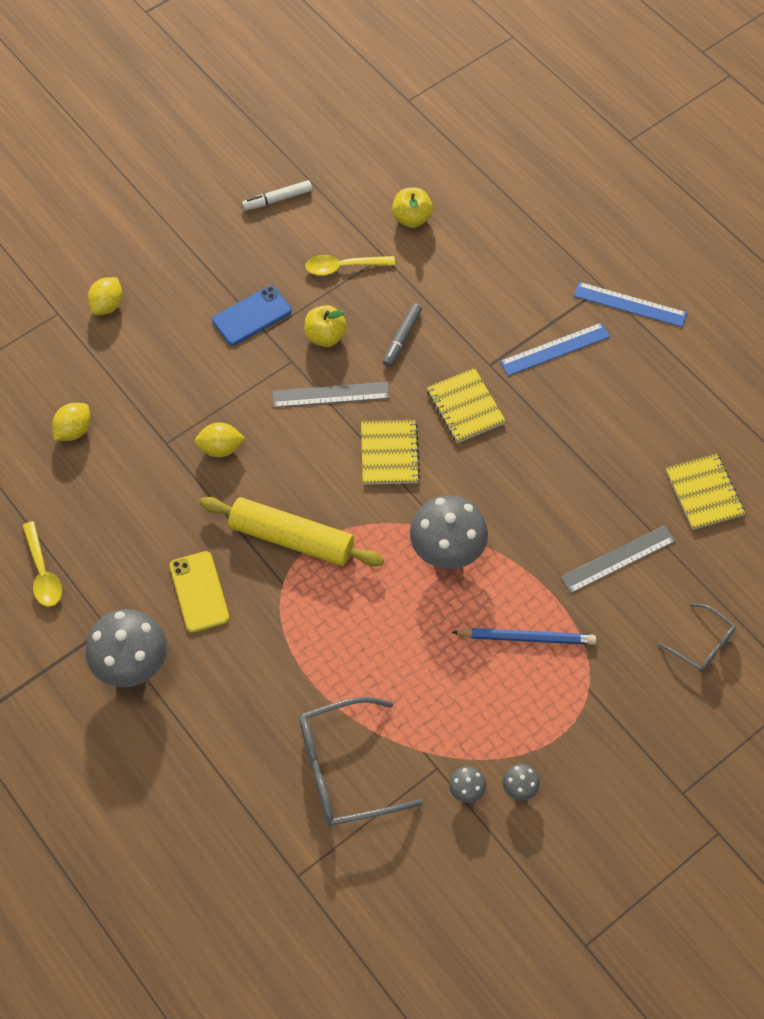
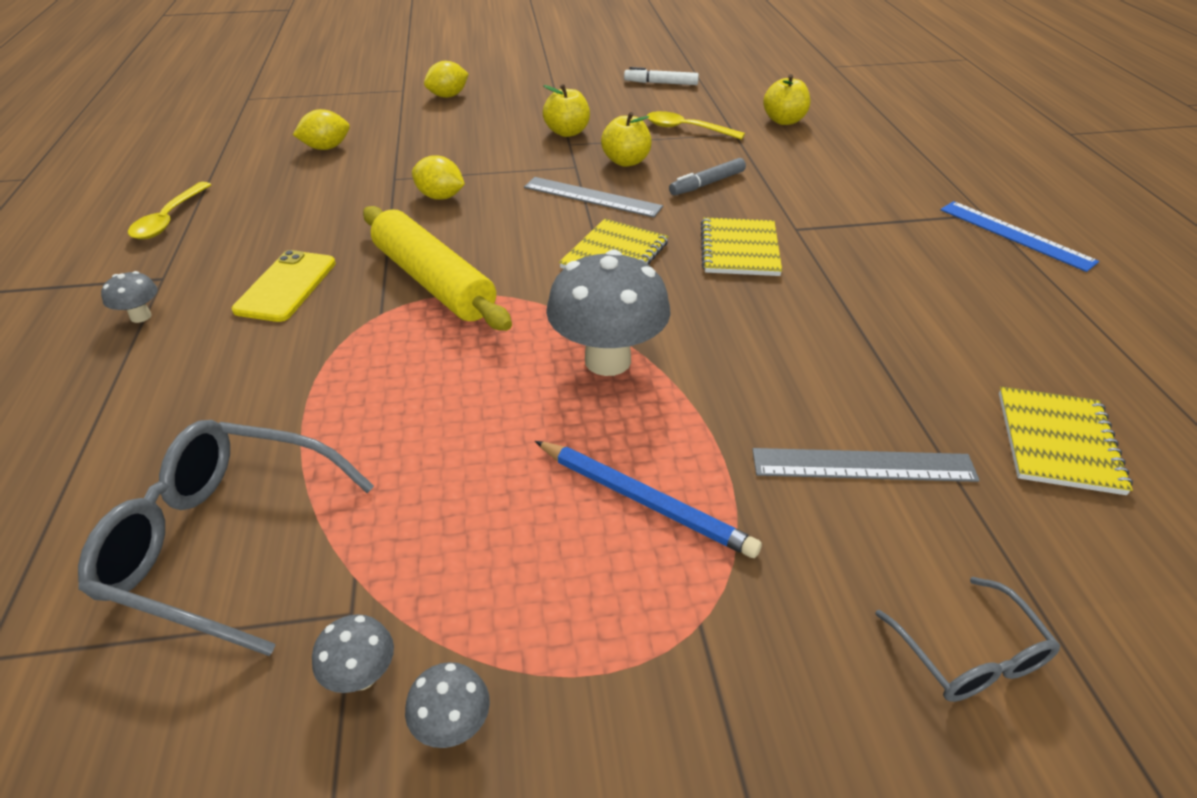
camera: 30 degrees right, 20 degrees down
grey mushroom [86,609,167,687] -> grey mushroom [101,271,158,323], size x0.45
blue phone [212,286,292,345] -> yellow apple [543,84,590,137]
blue ruler [500,322,610,376] -> none

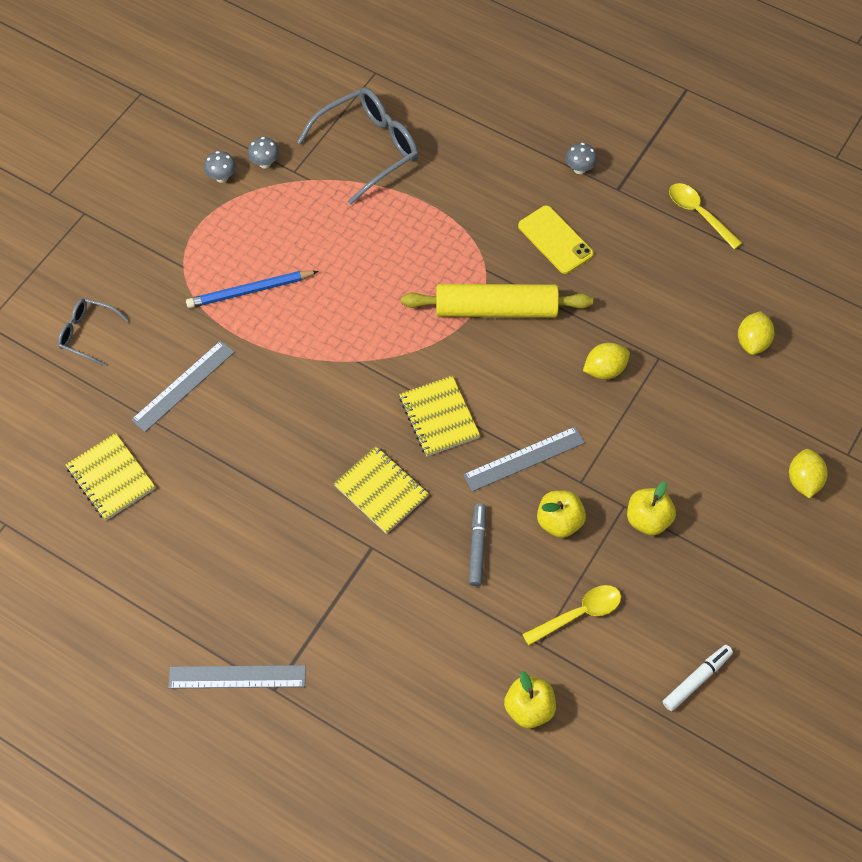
camera: 130 degrees right, 20 degrees up
grey mushroom [546,250,671,376] -> none
blue ruler [940,201,1099,272] -> grey ruler [168,665,306,689]

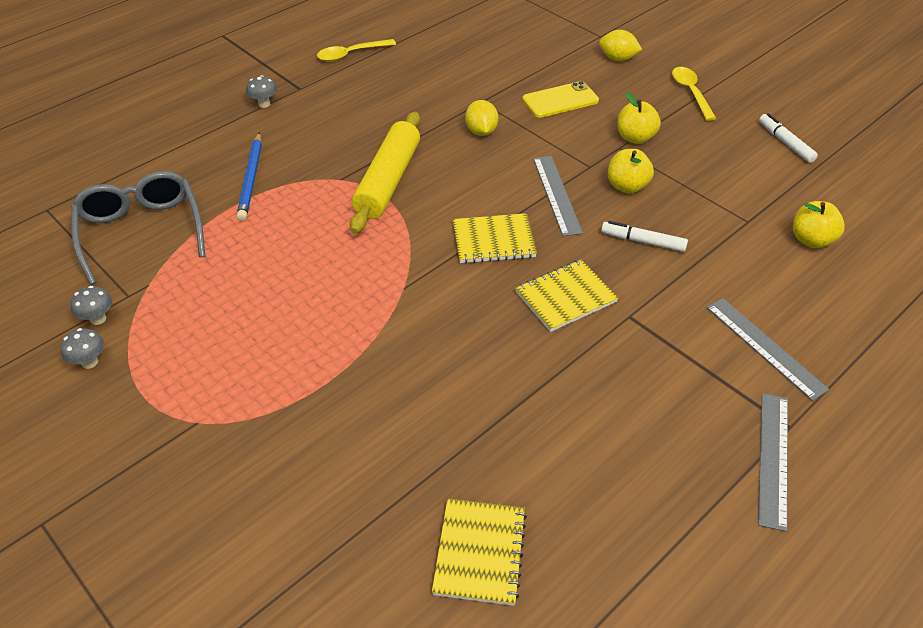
camera: 75 degrees left, 15 degrees down
grey glasses [58,298,129,366] -> none
yellow notebook [65,433,156,521] -> yellow notebook turned 60 degrees counterclockwise [432,498,527,606]
grey ruler [131,341,234,432] -> grey ruler moved to [706,298,829,401]
blue pencil [186,271,319,308] -> blue pencil moved to [237,132,262,221]
grey marker [469,503,486,586] -> white marker [601,221,688,252]
yellow phone [518,206,594,274] -> yellow phone moved to [522,81,599,118]
yellow spoon [522,585,621,646] -> yellow spoon moved to [672,67,717,121]
yellow lemon [738,311,775,355] -> none

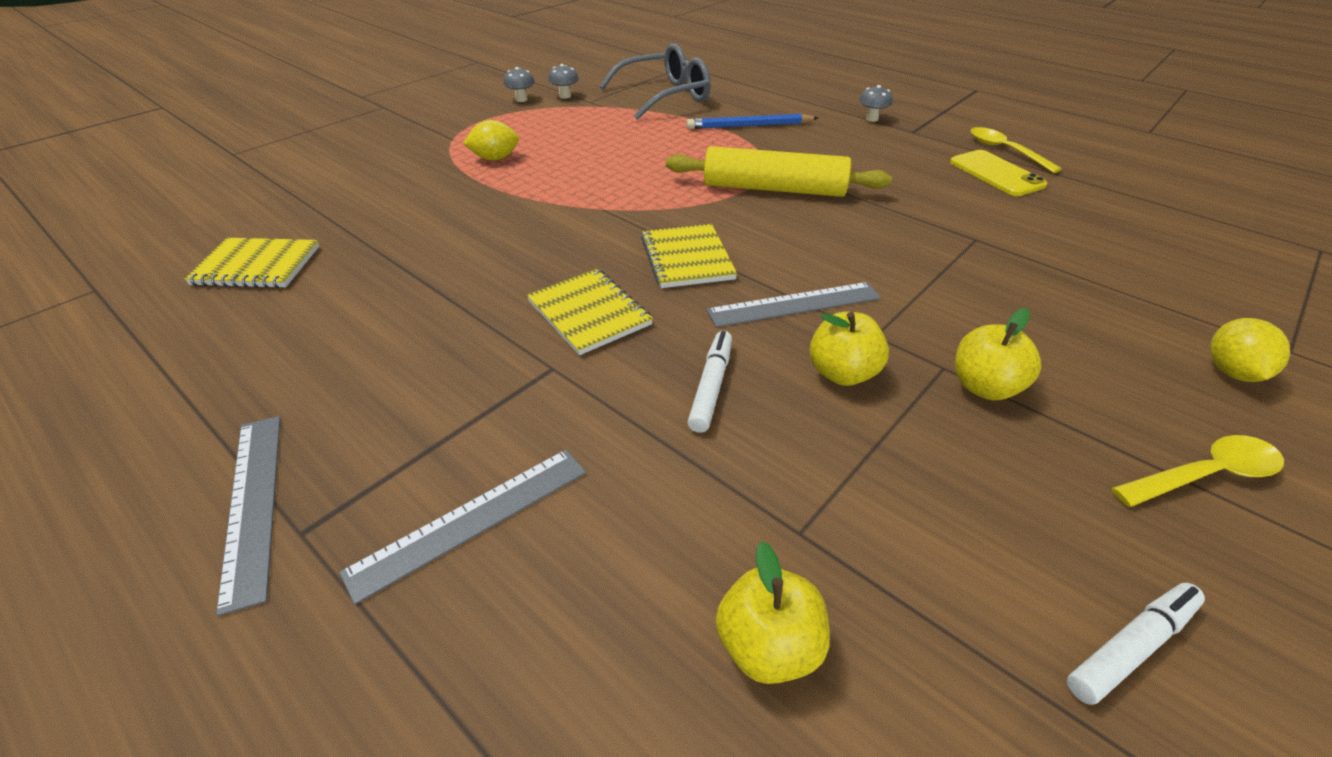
camera: 85 degrees right, 5 degrees down
yellow lemon [465,100,498,136] -> yellow lemon moved to [463,120,519,160]
yellow phone [522,81,599,118] -> yellow phone moved to [950,150,1047,196]
grey ruler [758,393,788,532] -> grey ruler turned 60 degrees clockwise [216,416,280,616]

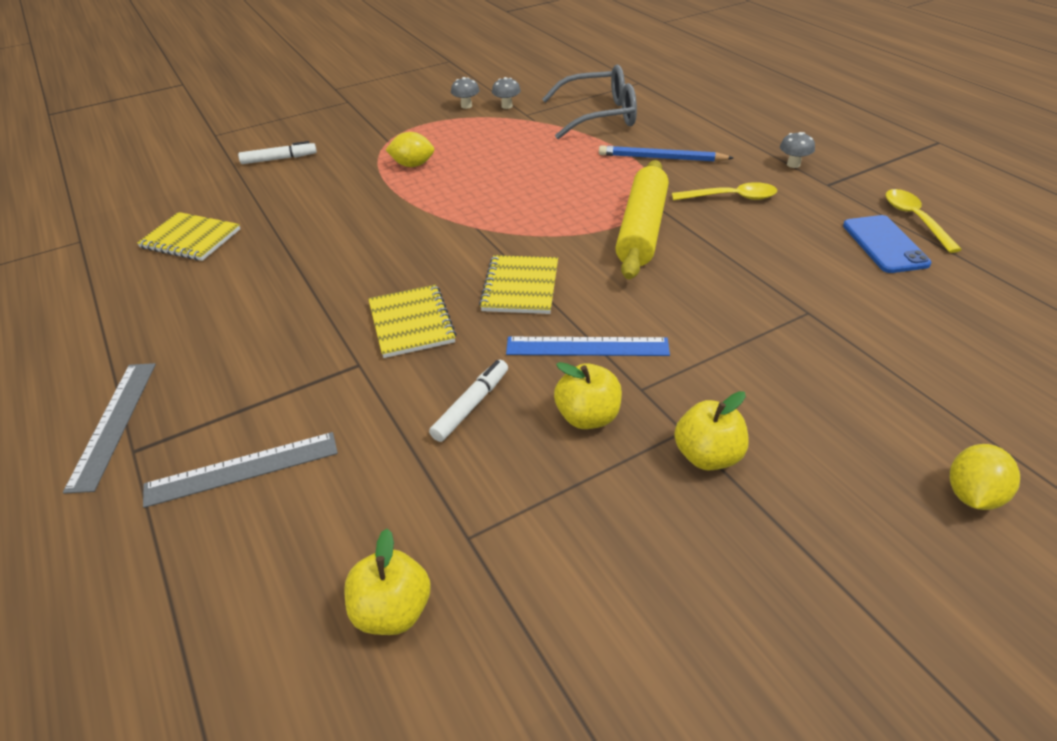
camera: 20 degrees right, 0 degrees up
yellow rolling pin [666,146,892,197] -> yellow rolling pin turned 75 degrees clockwise [615,160,669,280]
grey ruler [707,282,881,327] -> blue ruler [506,337,670,356]
yellow phone [950,150,1047,196] -> blue phone [843,215,931,273]
white marker [1067,583,1205,705] -> white marker moved to [238,141,317,164]
yellow spoon [1112,435,1284,507] -> yellow spoon moved to [672,182,777,201]

